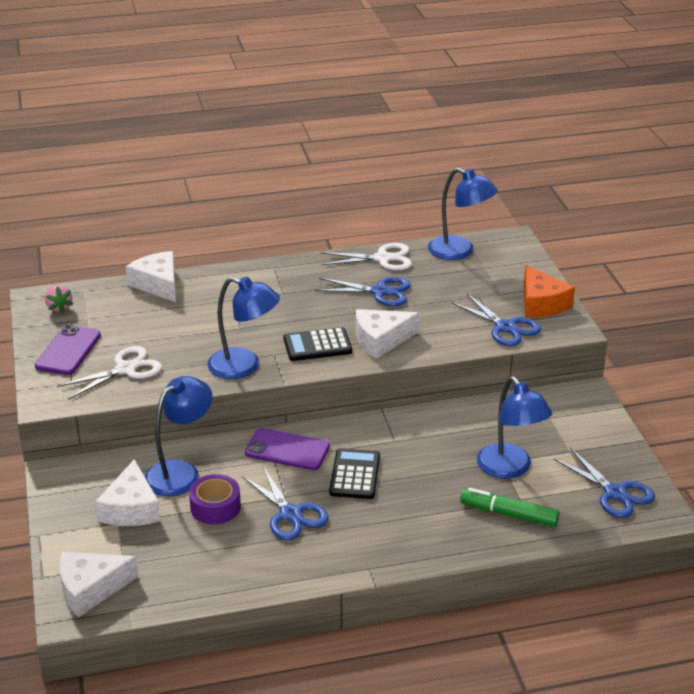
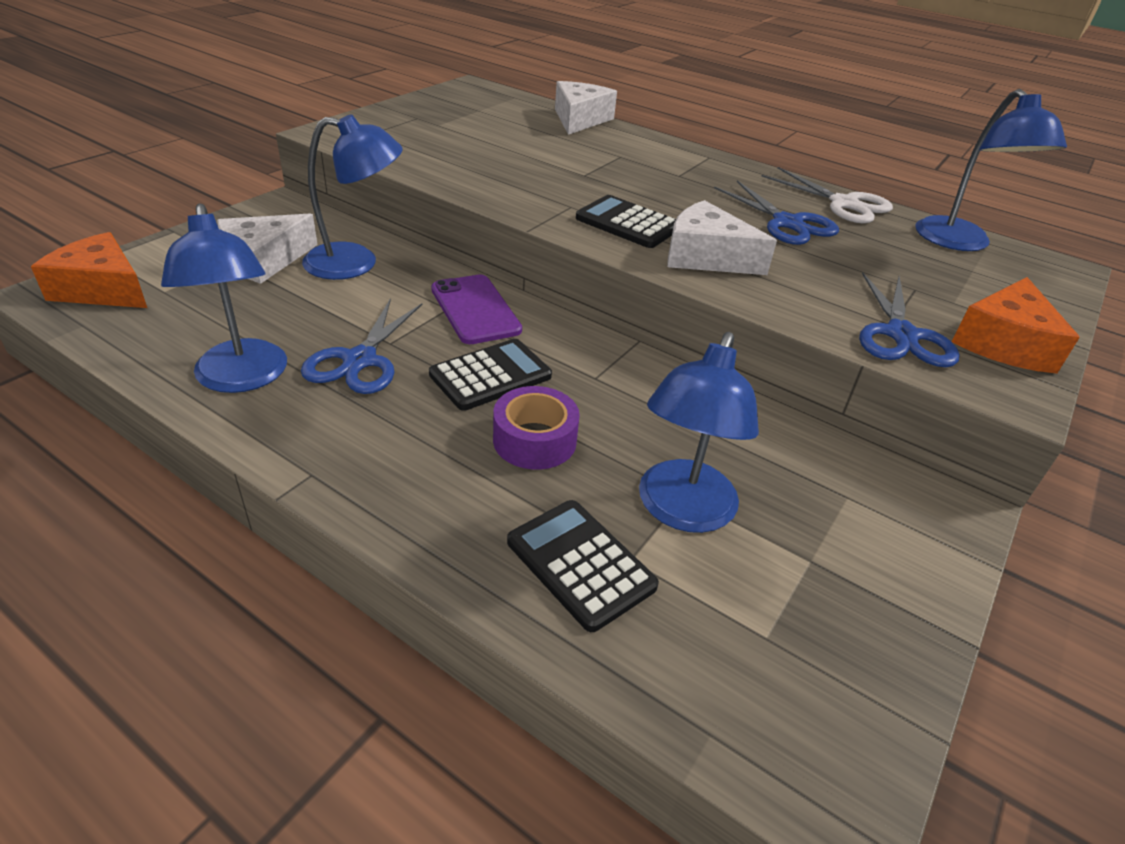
camera: 45 degrees right, 5 degrees up
purple phone [35,325,101,375] -> none
pink strawberry [45,285,73,314] -> none
white scissors [57,346,162,400] -> none
white cheese [59,552,139,618] -> orange cheese [31,232,147,308]
purple tape [189,474,241,524] -> purple tape moved to [493,386,580,470]
blue lamp [207,277,280,379] -> blue lamp moved to [161,203,287,393]
green marker [460,488,559,527] -> black calculator [507,500,659,632]
blue scissors [553,449,655,518] -> none

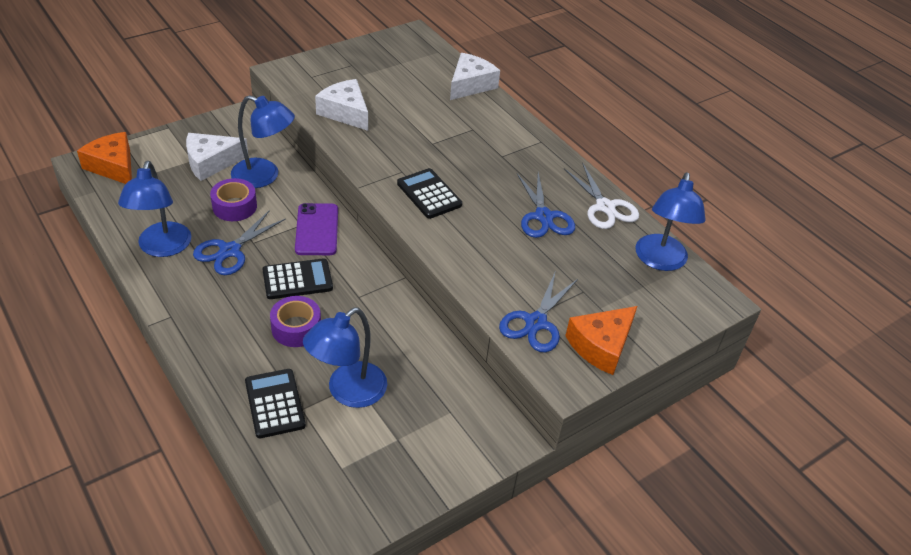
camera: 20 degrees right, 5 degrees up
white cheese [667,200,777,275] -> white cheese moved to [315,79,368,131]
none -> purple tape [210,178,257,221]

